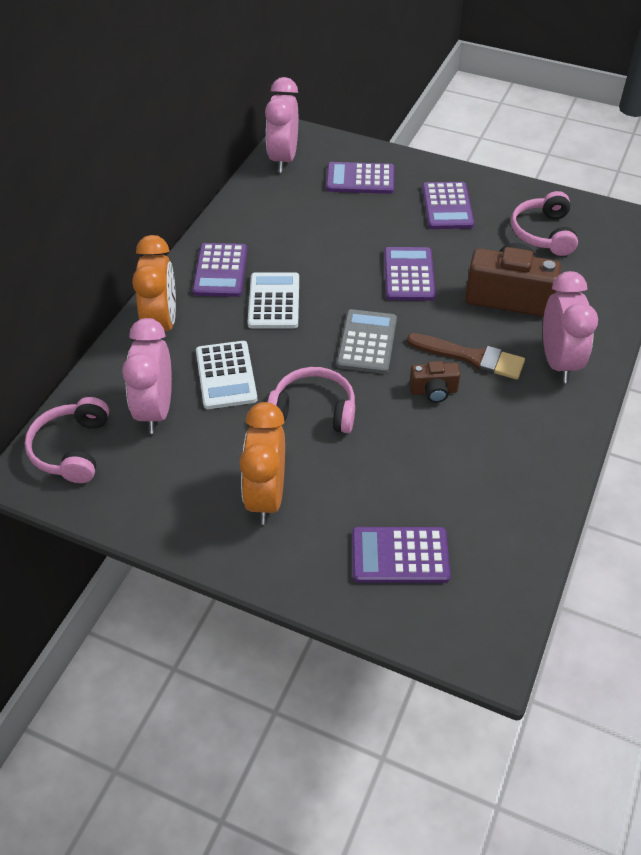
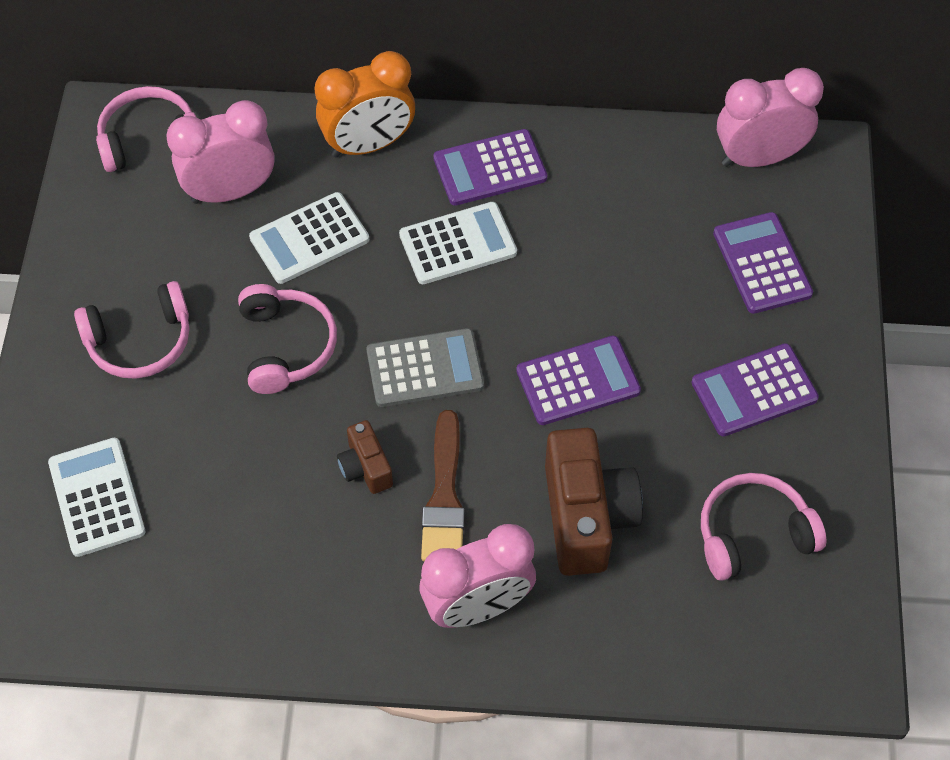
camera: 70 degrees right, 10 degrees up
orange clock [239,402,285,524] -> pink headphones [74,281,189,379]
purple calculator [352,527,451,583] -> white calculator [48,438,145,557]

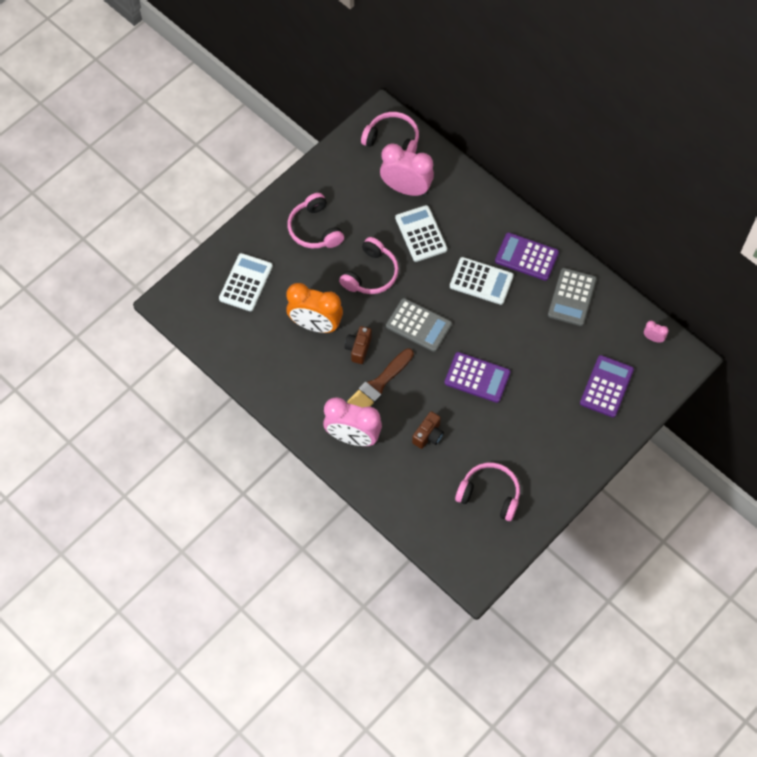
camera: 40 degrees right, 5 degrees up
pink headphones [74,281,189,379] -> pink headphones turned 45 degrees clockwise [288,193,344,248]
white calculator [249,192,369,284] -> white calculator turned 60 degrees clockwise [395,205,447,262]
orange clock [315,51,415,157] -> orange clock moved to [286,283,343,333]
brown camera [545,428,643,576] -> brown camera [412,411,444,449], size x0.51
purple calculator [691,343,819,437] -> none
pink clock [717,68,824,167] -> pink clock [644,321,669,343], size x0.42
none -> grey calculator [548,268,597,326]

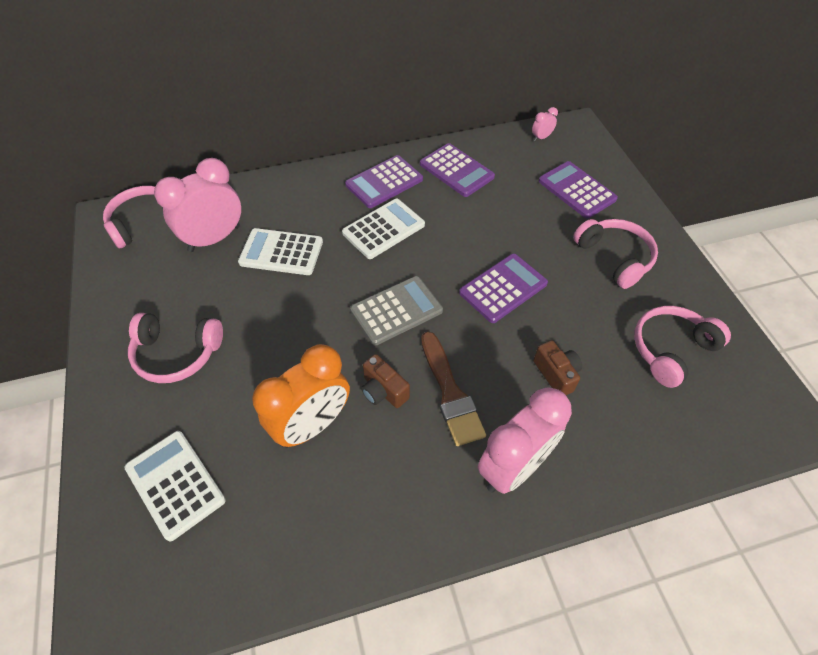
camera: 60 degrees left, 10 degrees down
pink headphones [339,237,399,294] -> pink headphones moved to [573,219,658,289]
grey calculator [548,268,597,326] -> purple calculator [420,143,495,197]

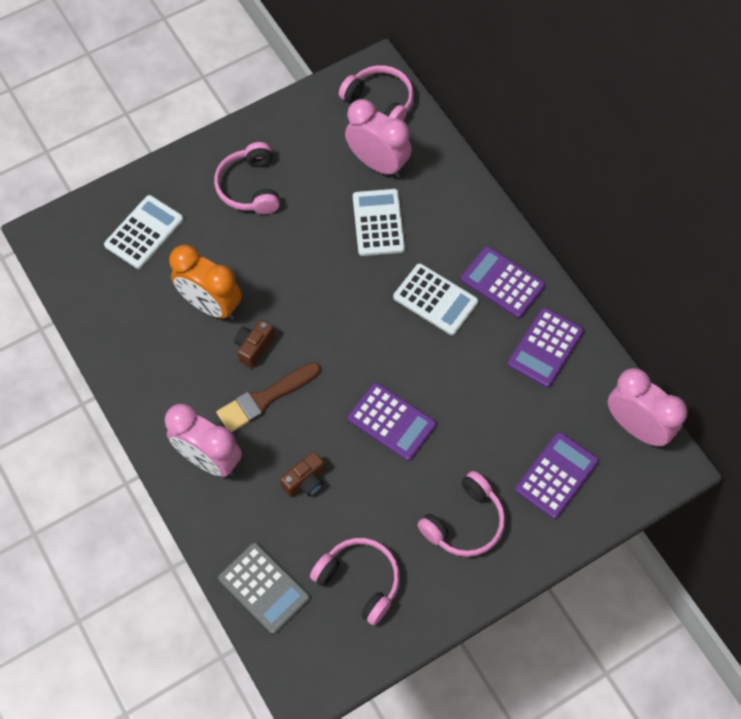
camera: 75 degrees right, 10 degrees up
grey calculator [350,276,443,345] -> grey calculator moved to [218,542,310,634]
pink clock [532,107,558,141] -> pink clock [608,368,688,446], size x2.39

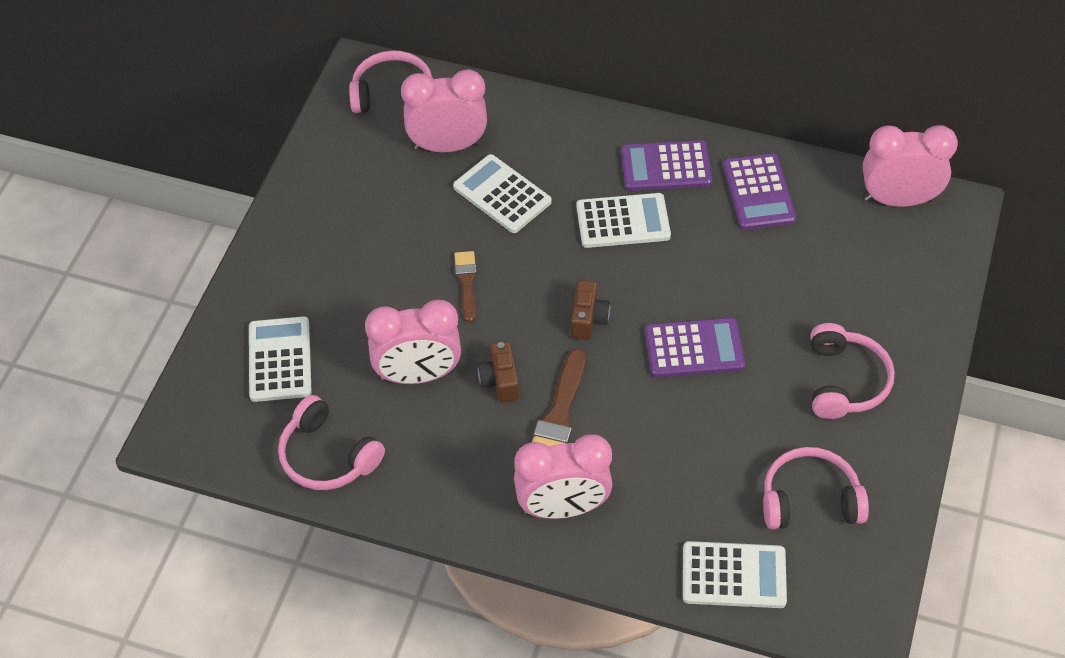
camera: 40 degrees left, 10 degrees down
orange clock [169,245,242,319] -> pink clock [365,300,461,384]
pink headphones [214,142,280,214] -> pink headphones moved to [278,395,385,490]
grey calculator [218,542,310,634] -> white calculator [683,541,787,608]
brown camera [280,451,325,497] -> brown camera moved to [571,280,610,340]
purple calculator [515,432,599,519] -> none
none -> brown brush [454,251,477,323]

